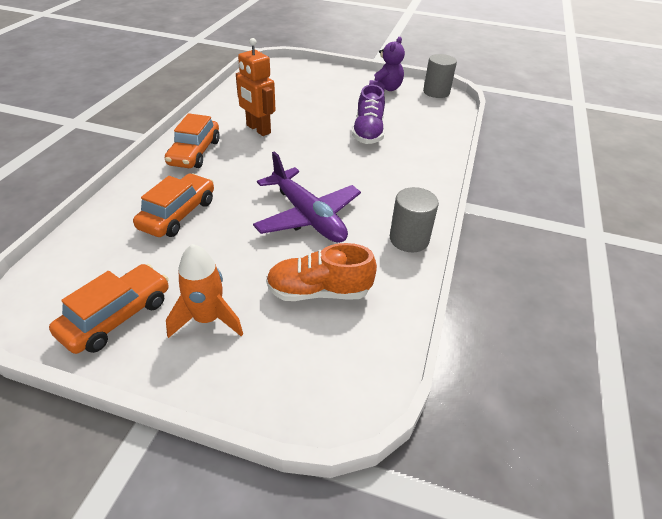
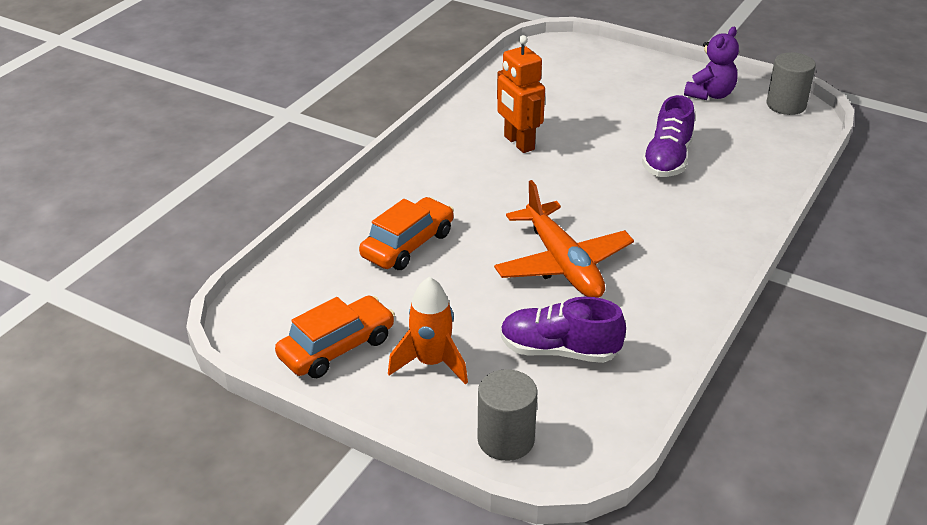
camera: 15 degrees right, 5 degrees down
orange car [165,113,220,168] -> none
purple plane [253,151,361,243] -> orange plane [494,180,634,298]
orange shoe [266,243,377,301] -> purple shoe [500,297,626,363]
grey cylinder [390,187,439,252] -> grey cylinder moved to [478,369,537,461]

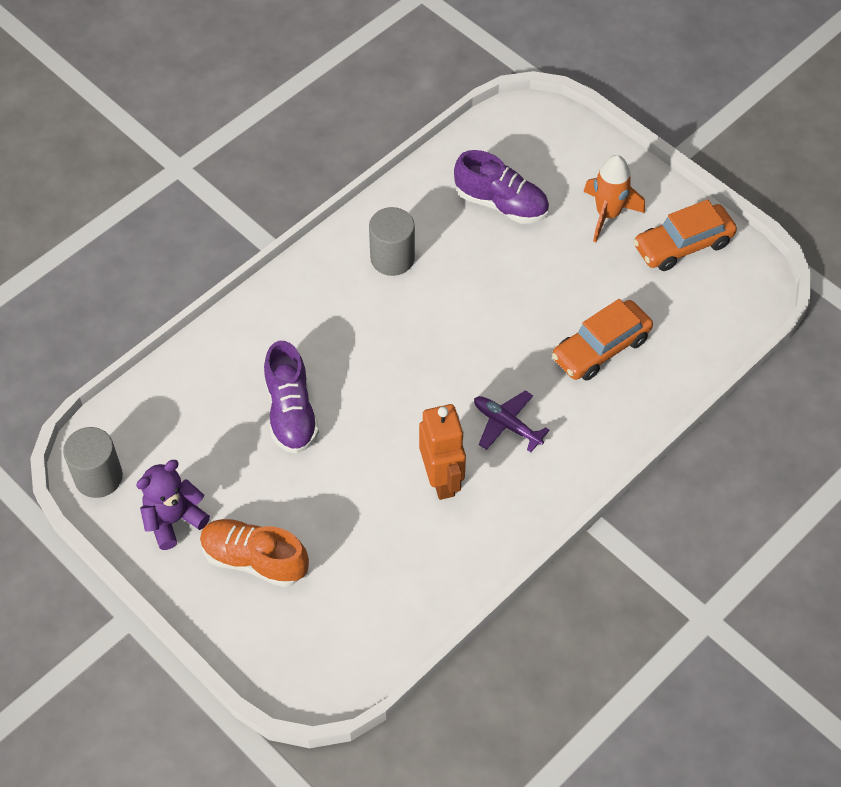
camera: 165 degrees left, 20 degrees up
grey cylinder [478,369,537,461] -> grey cylinder moved to [369,207,415,276]
orange plane [494,180,634,298] -> none
purple shoe [642,95,695,177] -> purple shoe turned 135 degrees clockwise [264,341,319,454]
none -> orange shoe [200,519,309,587]
none -> purple plane [474,390,550,452]

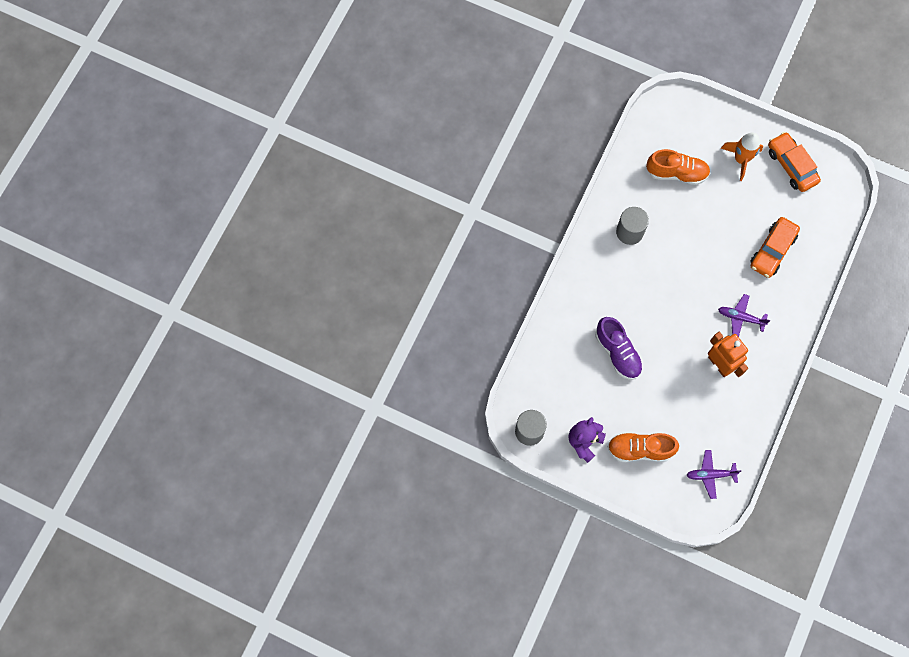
camera: 20 degrees left, 15 degrees up
purple shoe [454,150,549,224] -> orange shoe [646,149,710,185]
orange car [633,199,737,271] -> orange car turned 105 degrees clockwise [768,132,821,192]
none -> purple plane [686,450,741,499]

